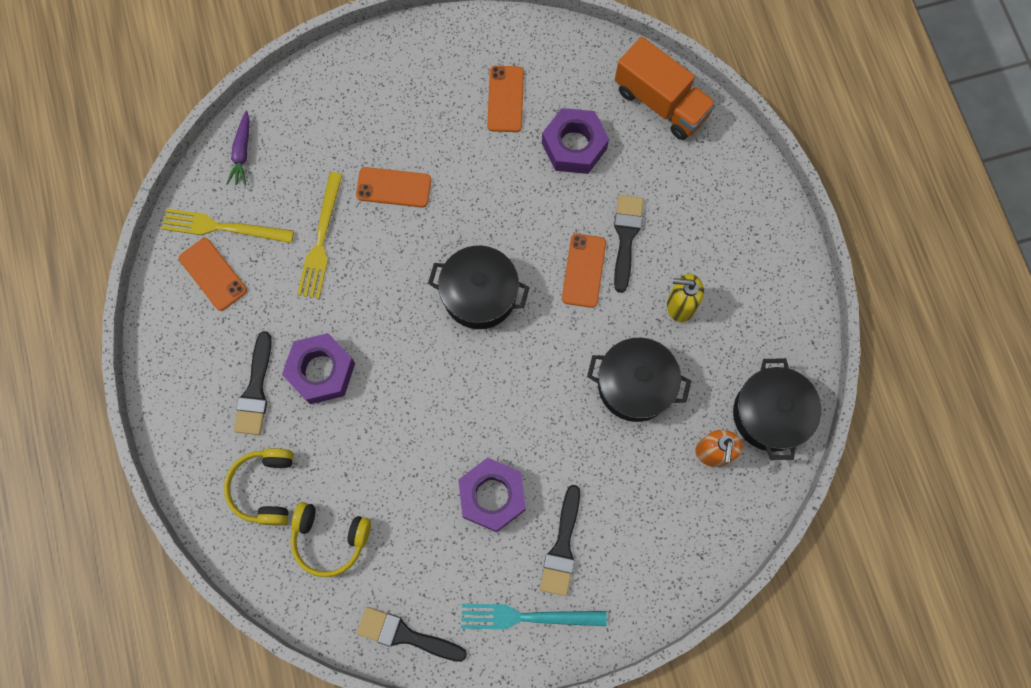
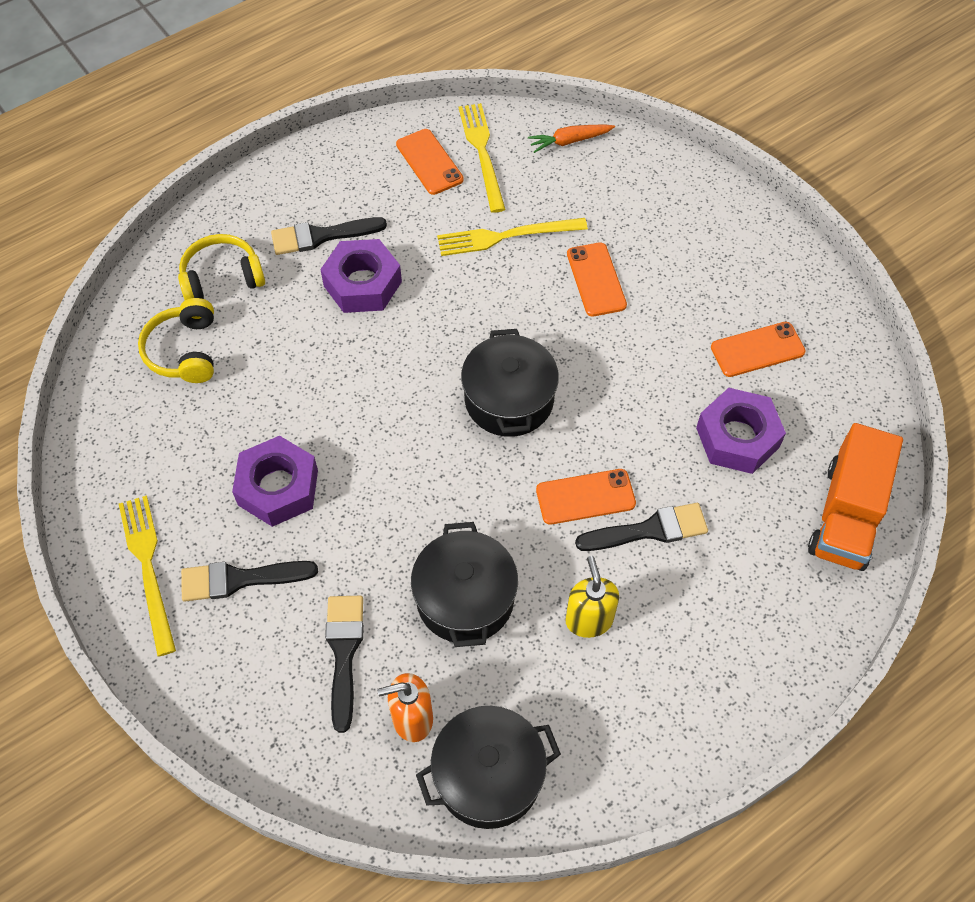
camera: 70 degrees right, 15 degrees down
orange phone [179,238,247,311] -> orange phone turned 60 degrees counterclockwise [396,129,464,195]
purple carrot [226,111,250,186] -> orange carrot [528,125,615,153]
black brush [357,607,467,662] -> black brush moved to [325,596,364,733]
turquoise fork [461,604,607,630] -> yellow fork [119,496,176,656]

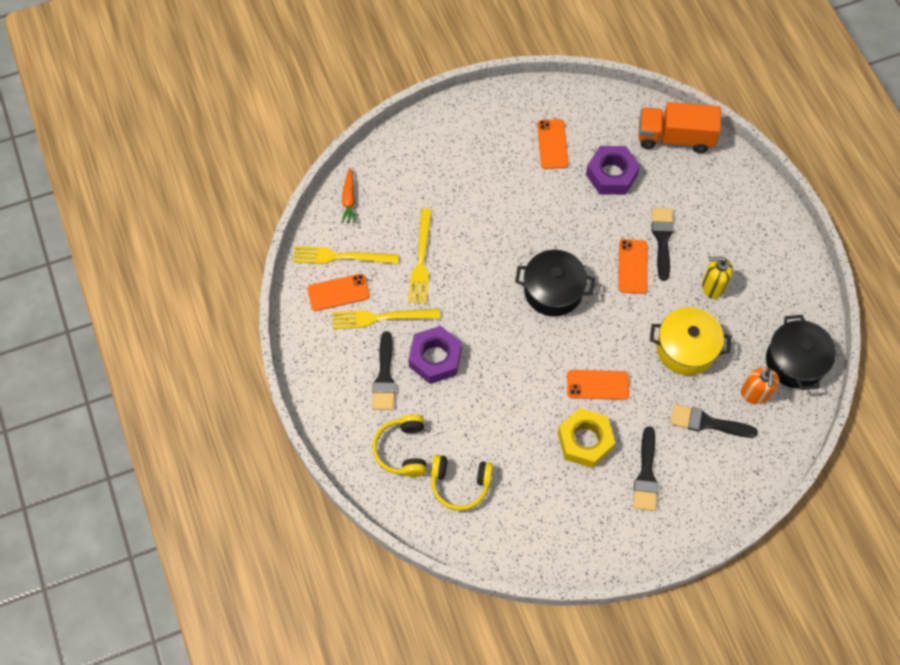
camera: 75 degrees left, 5 degrees up
yellow fork [119,496,176,656] -> yellow fork moved to [332,308,441,329]
purple nut [232,436,318,527] -> yellow nut [558,408,615,468]
black pot [411,522,518,647] -> yellow pot [650,307,731,375]
orange phone [567,242,627,317] -> orange phone moved to [567,370,629,400]
orange truck [808,423,903,571] -> orange truck turned 150 degrees clockwise [639,102,721,153]

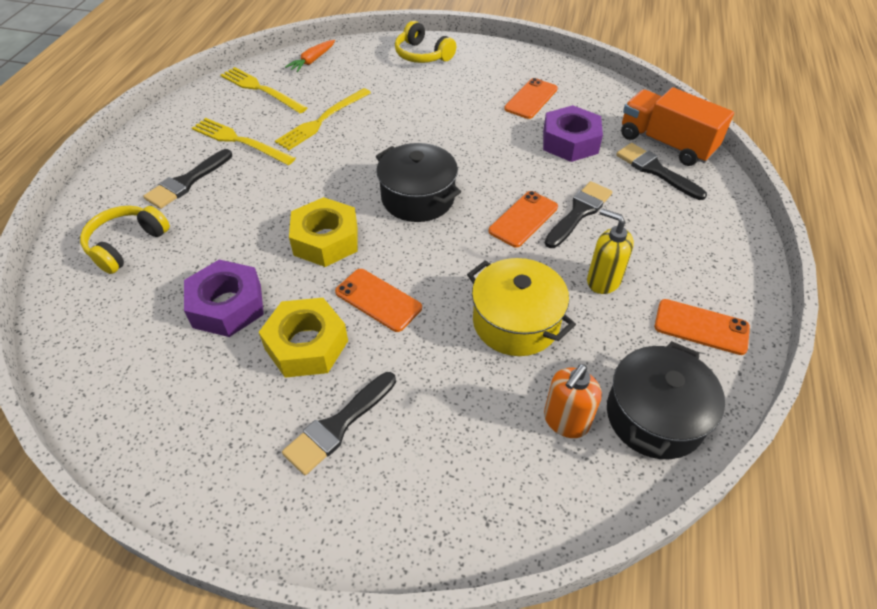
camera: 35 degrees right, 15 degrees down
orange phone [307,274,370,311] -> orange phone moved to [655,299,750,355]
purple nut [408,326,462,384] -> purple nut moved to [184,260,264,337]
yellow headphones [431,455,493,511] -> yellow headphones moved to [395,21,456,63]
black brush [671,404,758,438] -> black brush moved to [616,143,707,200]
none -> yellow nut [289,197,358,267]

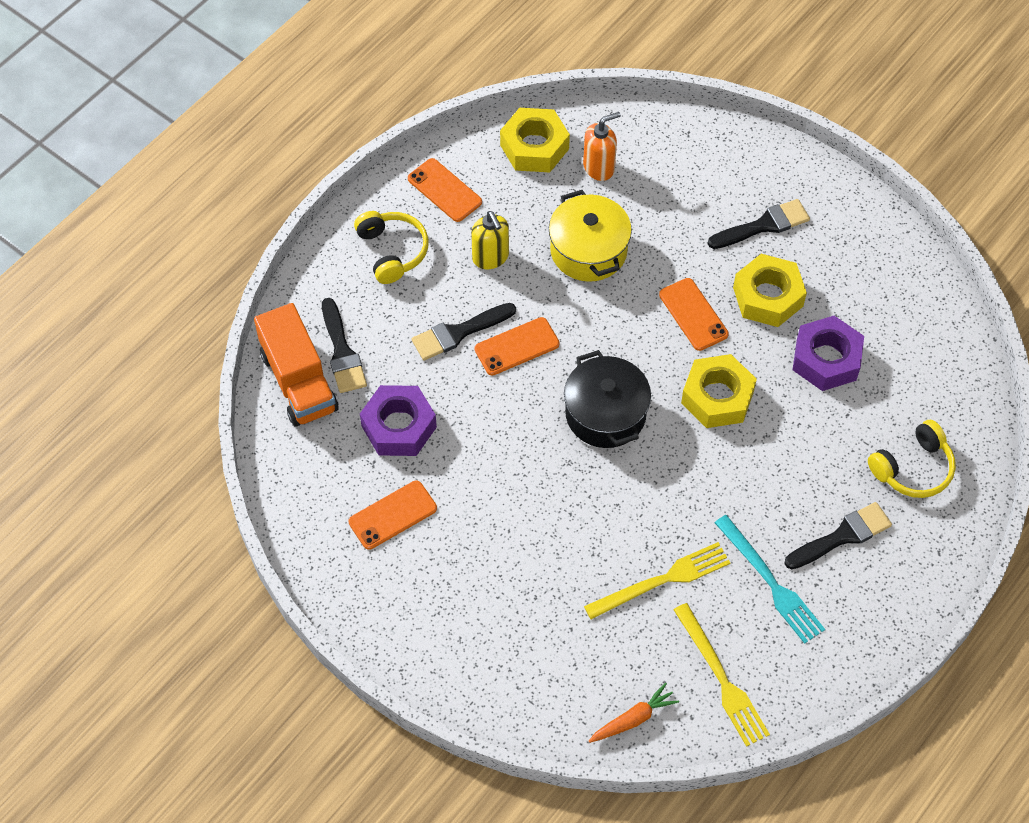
camera: 155 degrees left, 10 degrees up
yellow fork [192,118,296,165] -> turquoise fork [715,515,825,644]
yellow headphones [395,21,456,63] -> yellow headphones moved to [354,211,429,284]
black pot [607,341,725,459] -> yellow nut [500,108,570,172]

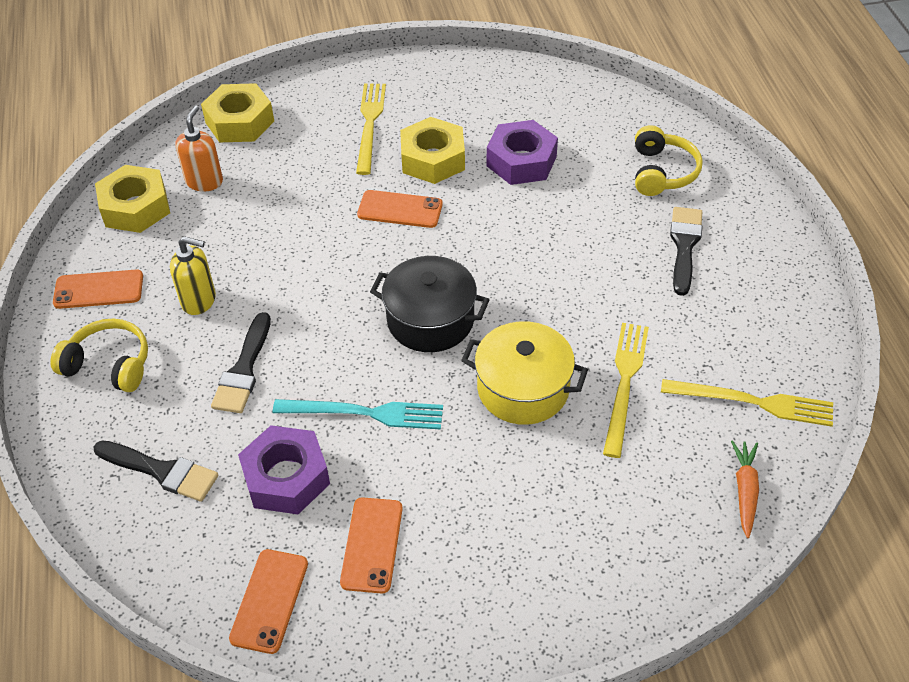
camera: 50 degrees left, 10 degrees down
orange truck [254,303,339,426] -> none
orange phone [475,317,560,376] -> orange phone moved to [229,549,308,654]
yellow pot [549,190,632,282] -> yellow pot moved to [461,321,588,425]
yellow nut [681,354,757,428] -> yellow nut moved to [201,83,274,142]
black brush [708,199,810,249] -> yellow fork [356,83,386,175]
turquoise fork [715,515,825,644] -> turquoise fork moved to [273,399,443,429]

